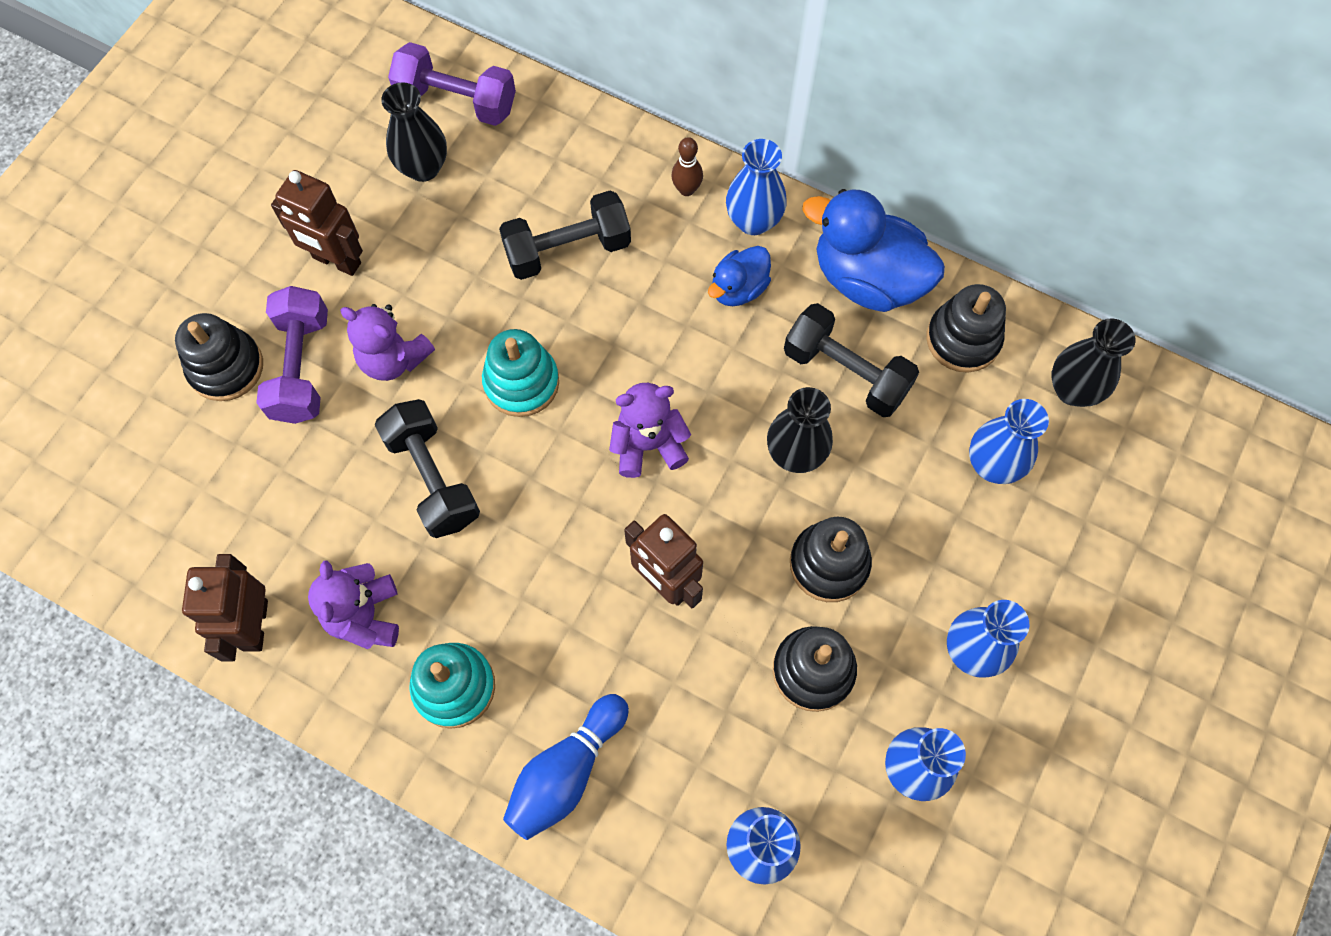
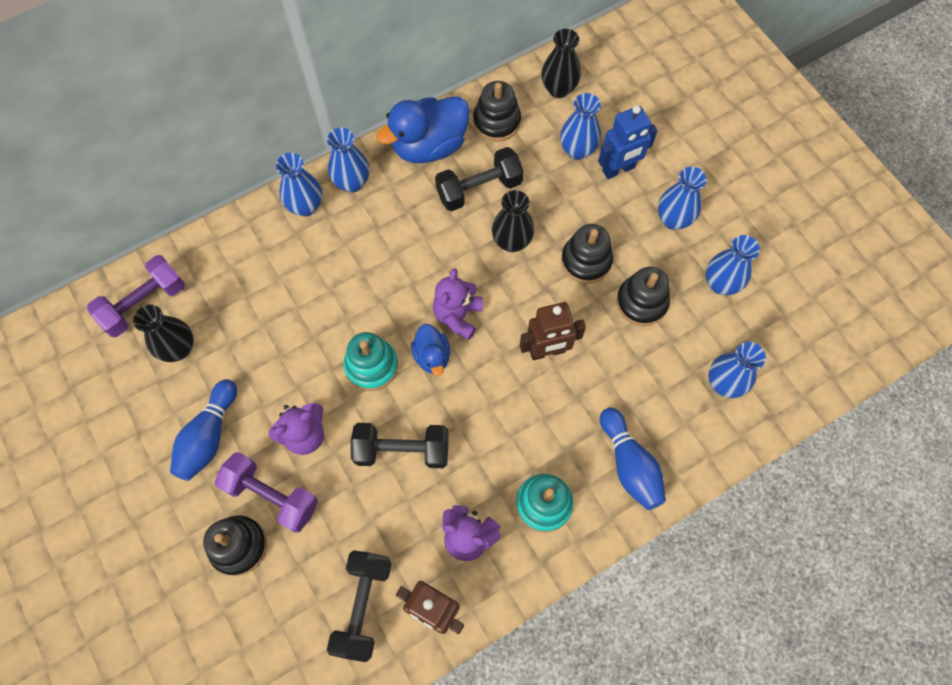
camera: 60 degrees left, 0 degrees up
brown robot [271,170,363,276] -> blue bowling pin [170,379,237,481]
black dumbbell [499,190,631,280] -> black dumbbell moved to [327,550,391,662]
brown bowling pin [671,137,703,196] -> blue vase [276,153,322,217]
blue duck [708,246,771,306] -> blue duck moved to [411,324,450,376]
none -> blue robot [598,105,658,179]

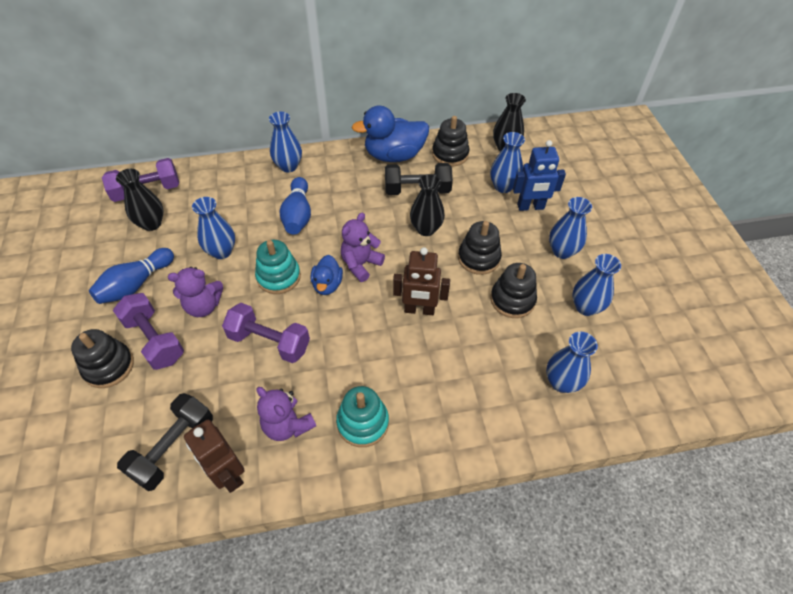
camera: 20 degrees right, 15 degrees down
blue vase [327,127,369,193] -> blue vase moved to [192,197,235,259]
black dumbbell [351,423,448,468] -> purple dumbbell [222,303,310,363]
blue bowling pin [600,407,666,510] -> blue bowling pin moved to [280,177,311,235]

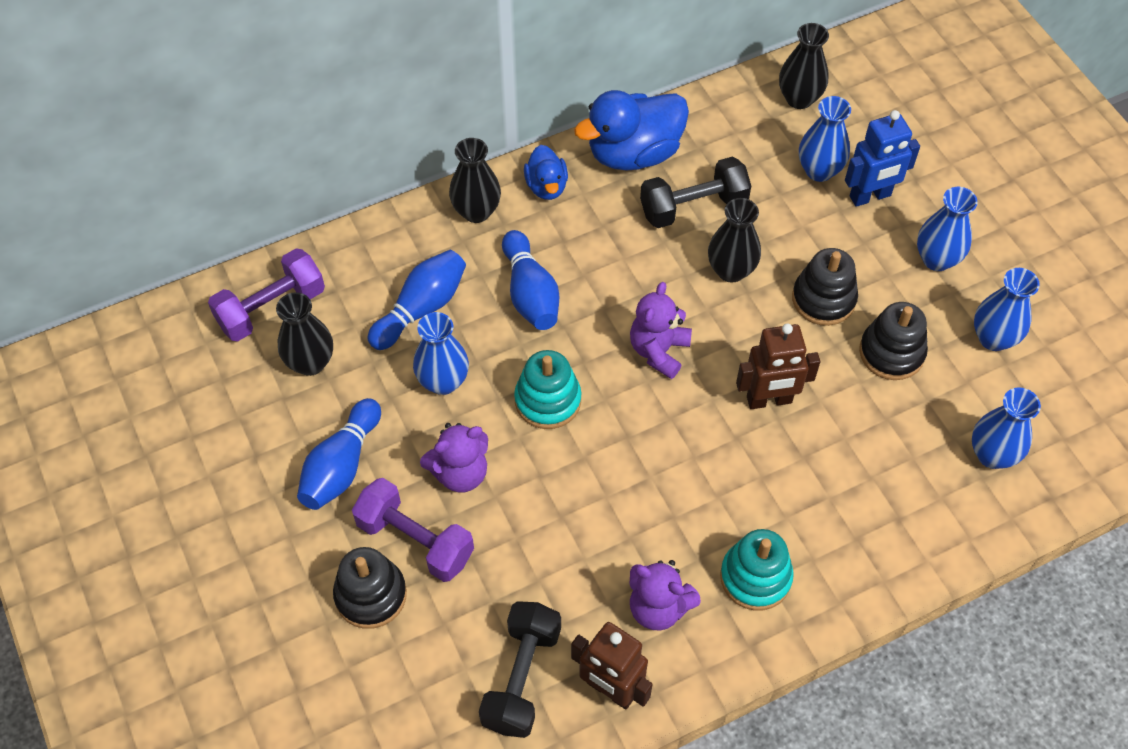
camera: 15 degrees left, 5 degrees up
purple dumbbell [222,303,310,363] -> none
blue vase [269,112,302,173] -> black vase [449,138,501,223]
blue duck [311,255,343,295] -> blue duck moved to [524,145,568,200]
black stacking toy [432,116,469,166] -> none
none -> blue bowling pin [368,250,466,350]

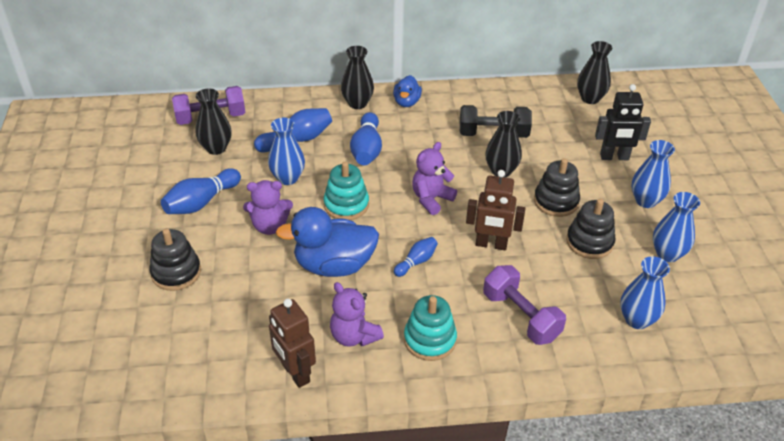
camera: 20 degrees right, 15 degrees down
purple dumbbell [352,478,474,582] -> purple dumbbell moved to [483,265,566,345]
black dumbbell [479,601,561,738] -> none
blue duck [574,90,689,171] -> blue duck moved to [276,207,379,277]
blue vase [799,96,851,182] -> none
blue robot [845,110,920,207] -> black robot [595,84,651,160]
none -> blue bowling pin [394,237,438,277]

